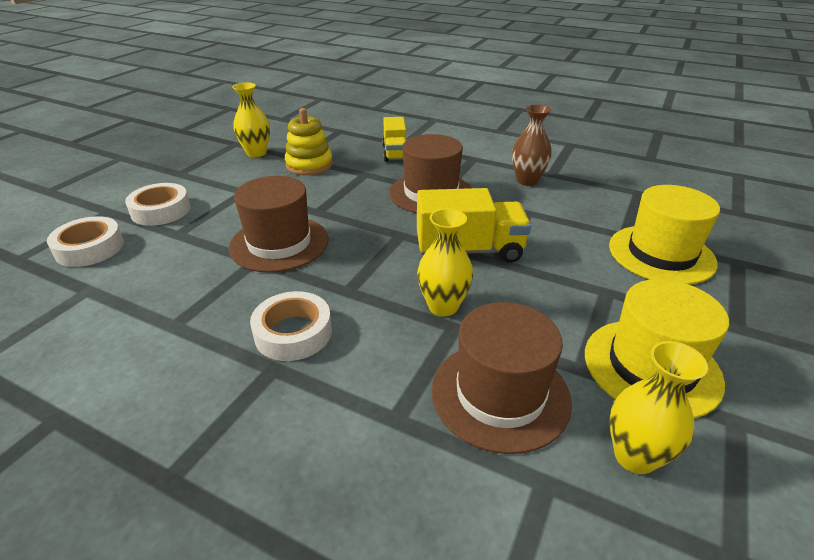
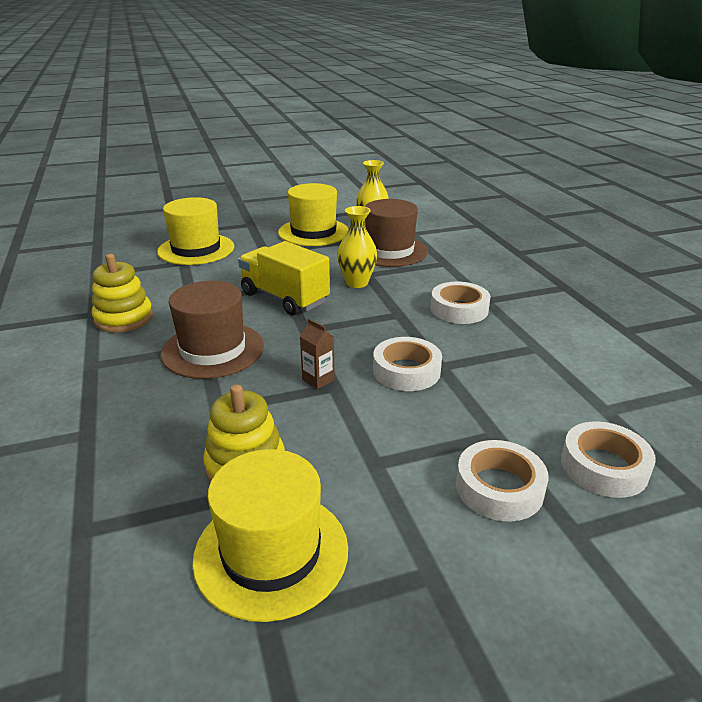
camera: 135 degrees left, 5 degrees down
brown hat [229,176,329,273] -> white tape [373,337,442,391]
yellow vase [232,82,270,157] -> yellow hat [192,449,348,622]
yellow truck [382,117,406,162] -> none
brown vase [512,104,552,186] -> yellow stacking toy [92,254,153,333]
none -> brown carton [300,318,335,390]

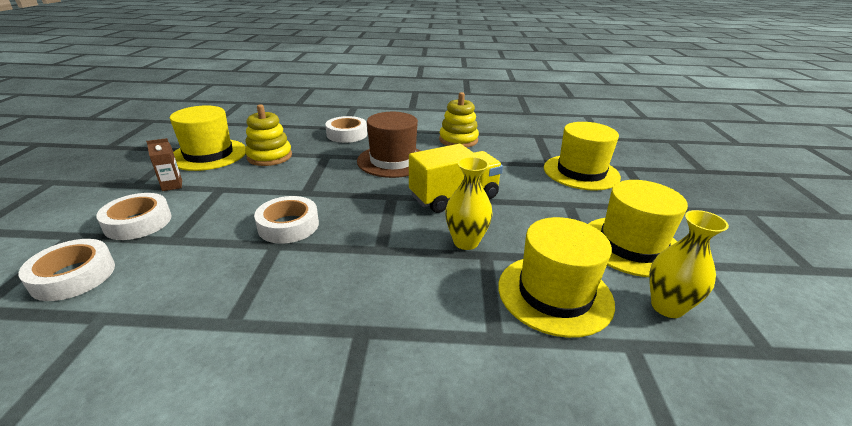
camera: 110 degrees right, 0 degrees up
brown carton [300,318,335,390] -> brown carton moved to [146,138,182,191]
brown hat [365,199,428,267] -> yellow hat [498,217,615,338]
white tape [431,282,490,324] -> white tape moved to [325,116,367,143]

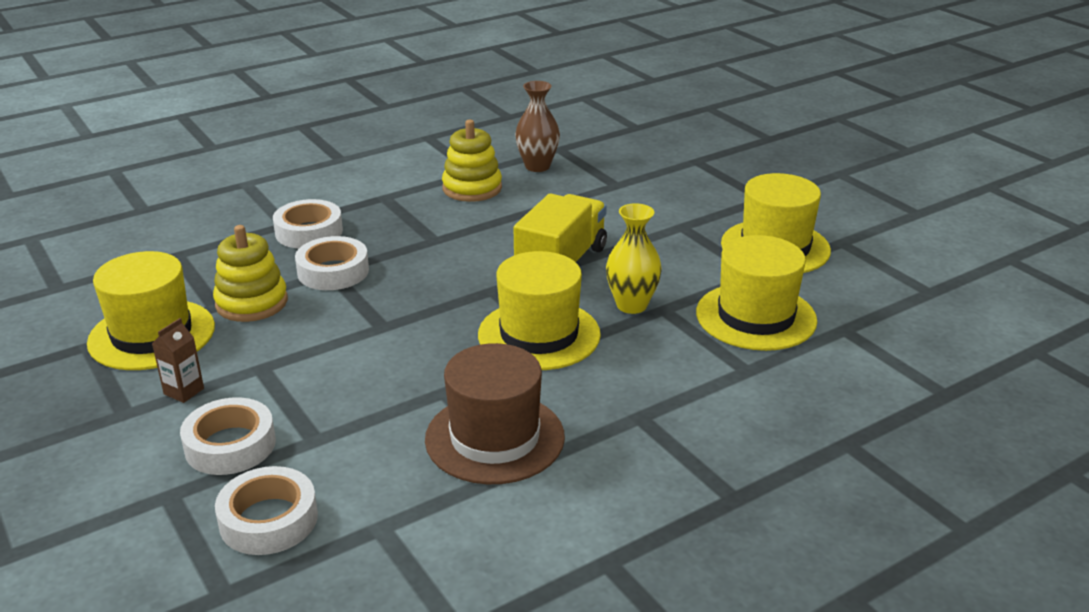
camera: 35 degrees left, 0 degrees up
white tape [254,196,319,244] -> white tape moved to [295,236,369,290]
brown hat [357,112,421,178] -> brown hat moved to [425,343,565,484]
yellow hat [544,122,621,191] -> yellow hat moved to [478,251,601,370]
yellow vase [649,210,729,318] -> none
none -> brown vase [515,81,560,172]

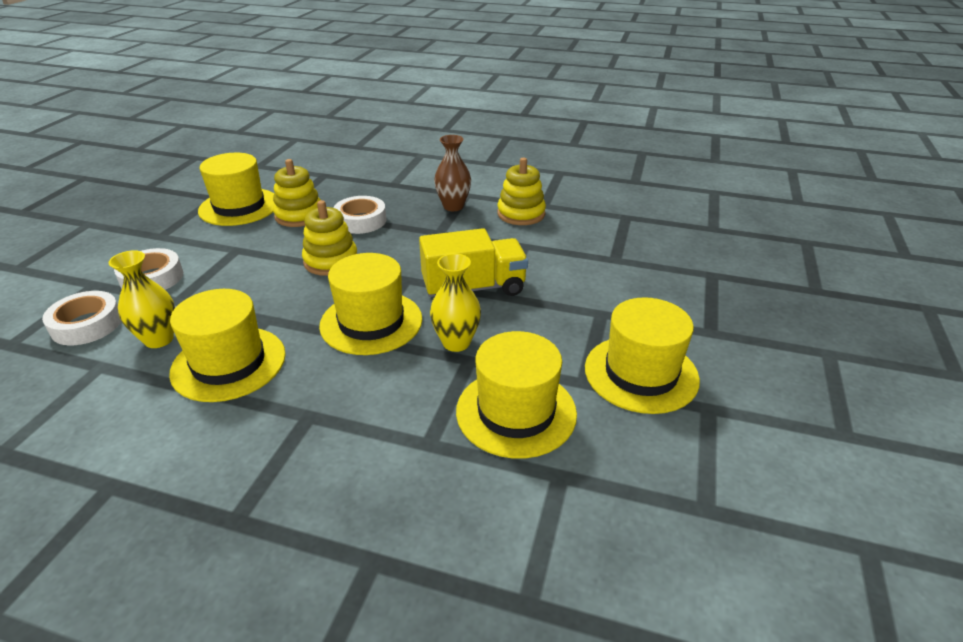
camera: 50 degrees right, 5 degrees up
brown carton [152,318,204,403] -> none
white tape [273,199,343,248] -> none
brown hat [425,343,565,484] -> yellow hat [169,289,286,402]
brown vase [515,81,560,172] -> brown vase moved to [434,135,471,211]
none -> yellow vase [108,250,175,348]
none -> yellow stacking toy [302,200,357,276]

